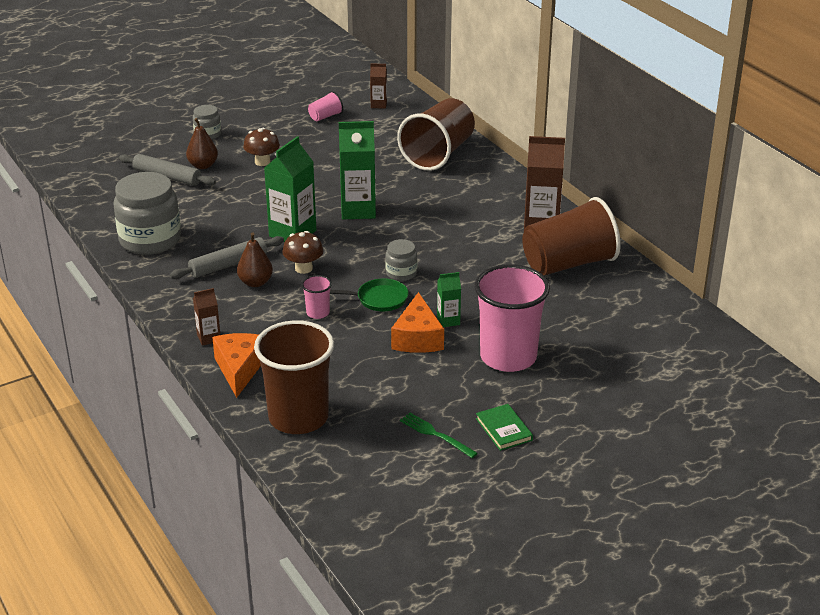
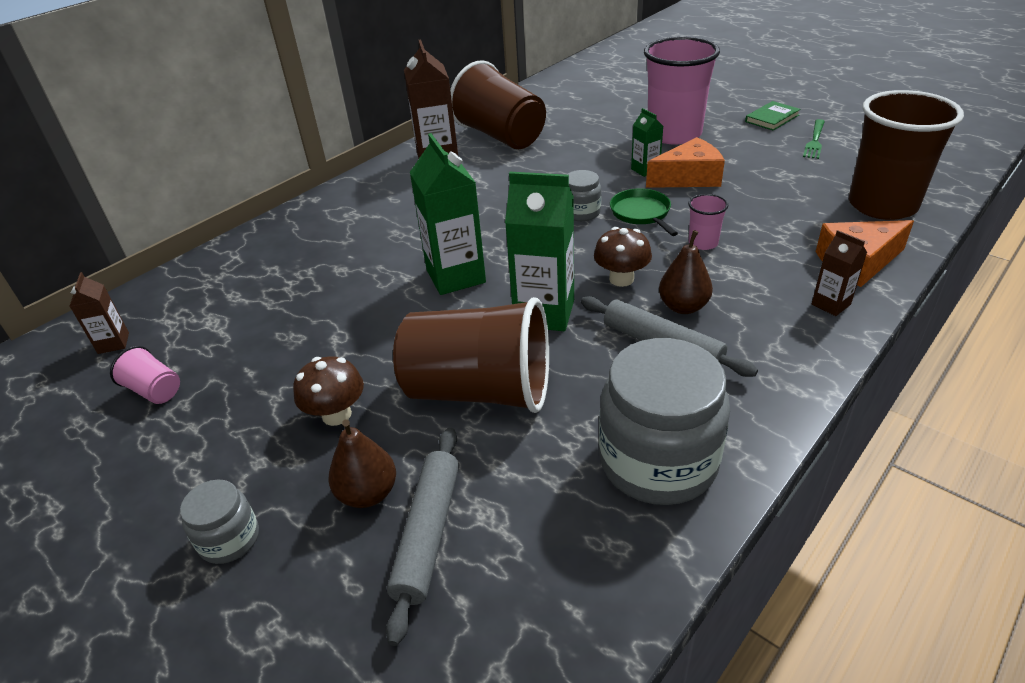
camera: 105 degrees left, 5 degrees up
brown cup [397,98,475,171] -> brown cup moved to [393,297,549,413]

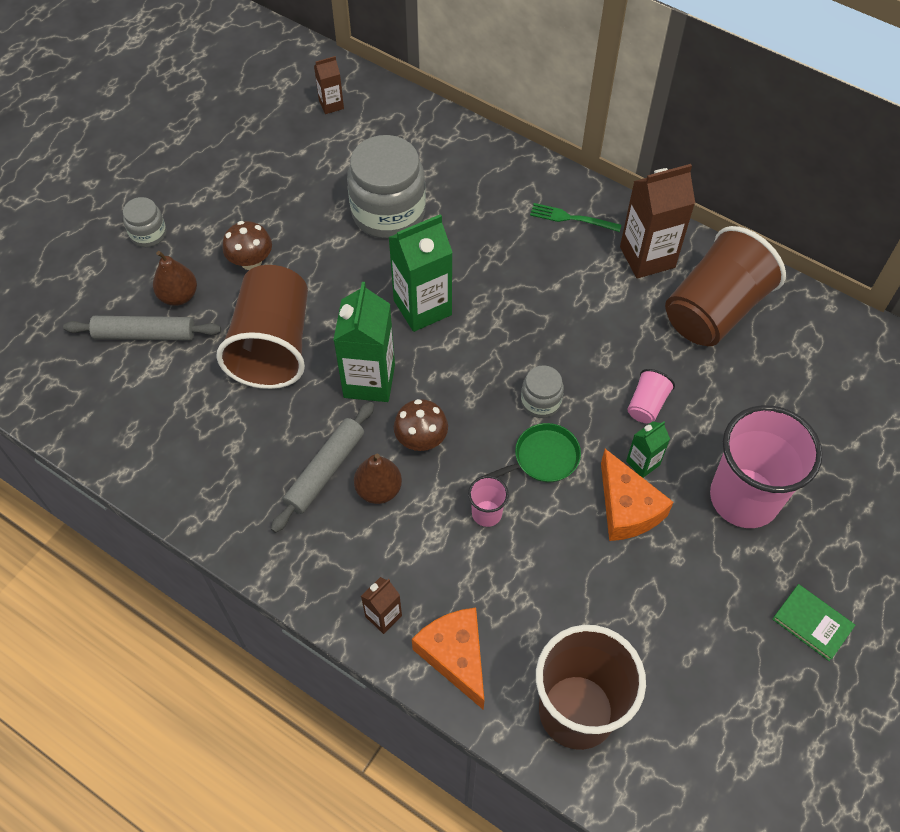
camera: 80 degrees right, 20 degrees up
pink cup [110,346,180,404] -> pink cup moved to [627,369,675,423]
grey jar [599,338,730,505] -> grey jar moved to [347,135,426,239]
green fork [803,119,825,159] -> green fork moved to [530,203,621,232]

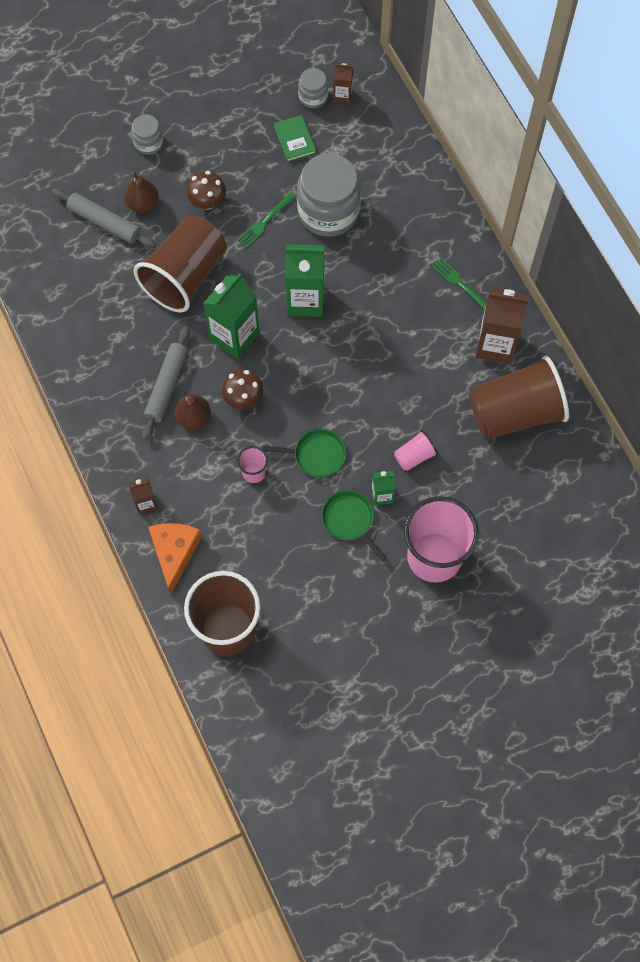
camera: 30 degrees right, 10 degrees up
grey rolling pin [271,402,374,533] -> grey rolling pin turned 45 degrees counterclockwise [142,326,190,440]
grey jar [521,365,564,418] -> grey jar moved to [298,68,328,109]
orange cheese [601,449,674,541] -> green pan [321,491,387,561]
green book [772,584,855,661] -> green book moved to [274,115,316,162]
none -> green fork [237,192,296,248]

